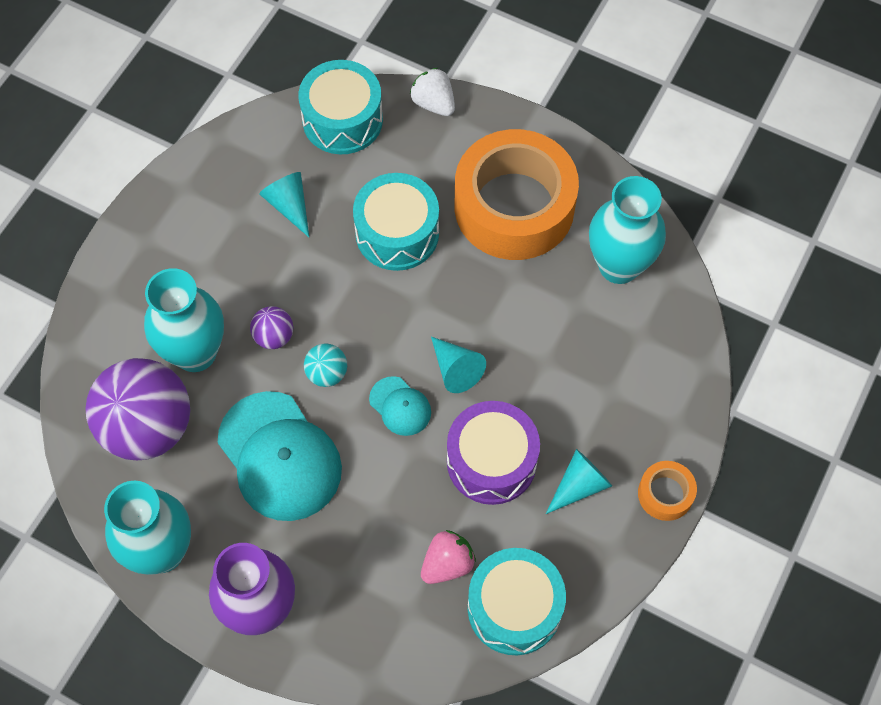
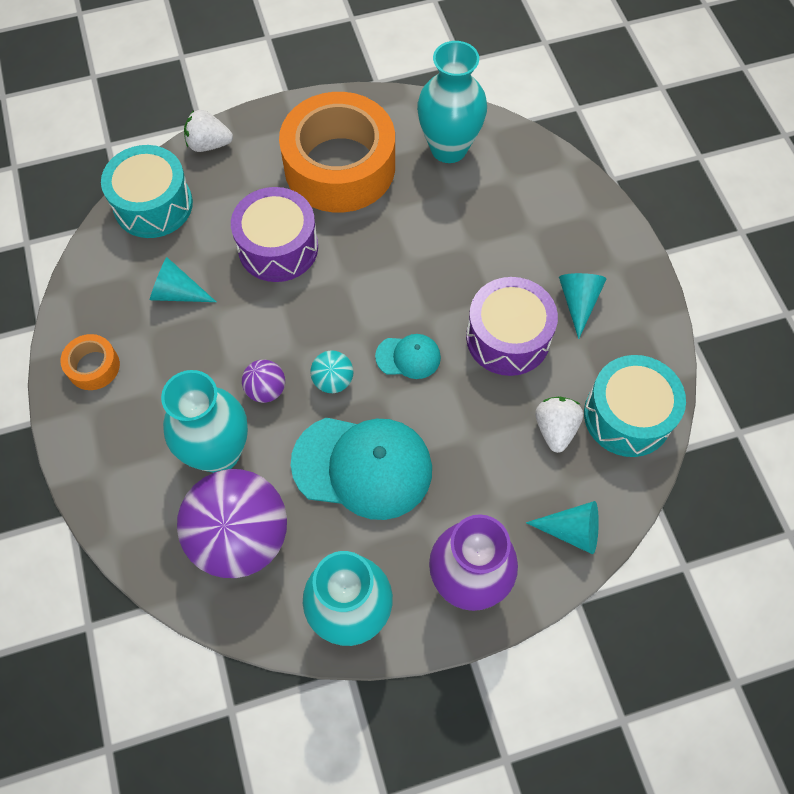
camera: 45 degrees left, 0 degrees up
turquoise drum [353,173,439,271] -> purple drum [231,187,318,282]
pink strawberry [421,530,476,584] -> white strawberry [535,397,583,453]
turquoise cone [431,337,486,393] -> turquoise cone moved to [526,501,599,554]
orange tape [638,461,697,521] -> orange tape moved to [60,334,120,390]

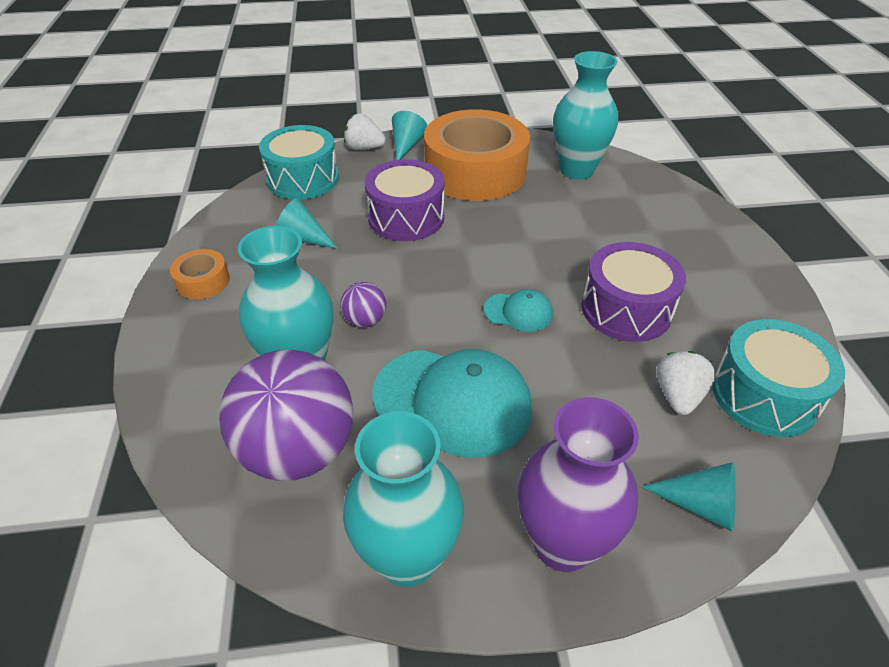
camera: 10 degrees right, 20 degrees down
turquoise ball [310,350,354,393] -> none
turquoise cone [559,273,606,339] -> turquoise cone moved to [392,111,427,160]

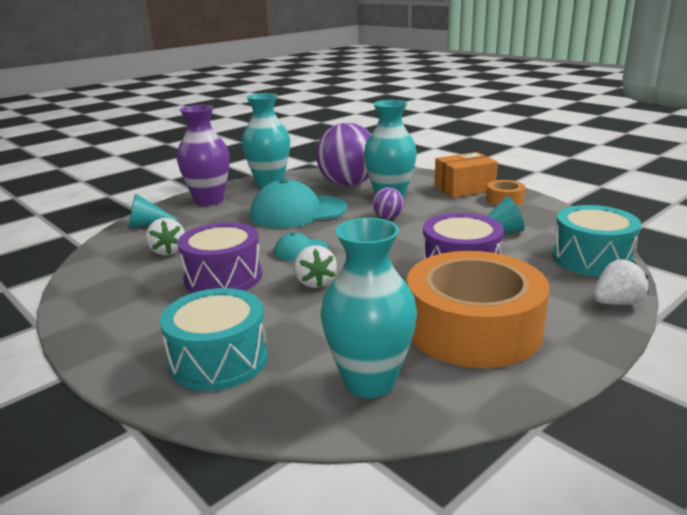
camera: 145 degrees right, 20 degrees down
turquoise cone [392,111,427,160] -> none
turquoise drum [712,319,845,437] -> turquoise drum moved to [160,288,268,391]
none -> white strawberry [294,245,337,288]
none -> orange box [435,152,498,198]

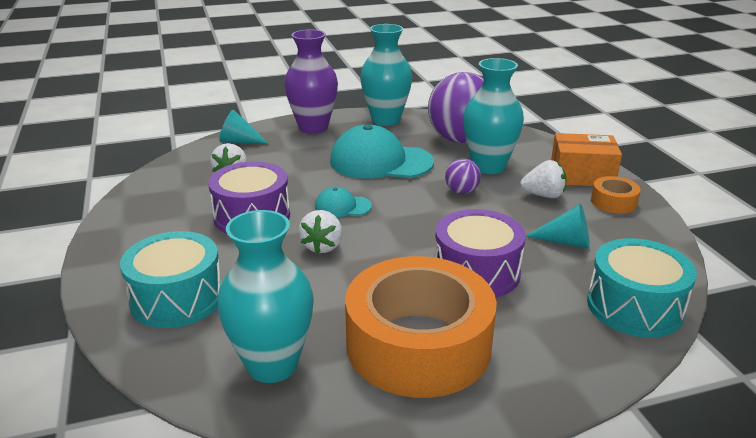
camera: 25 degrees right, 5 degrees up
white strawberry [593,260,648,305] -> white strawberry moved to [520,160,567,198]

